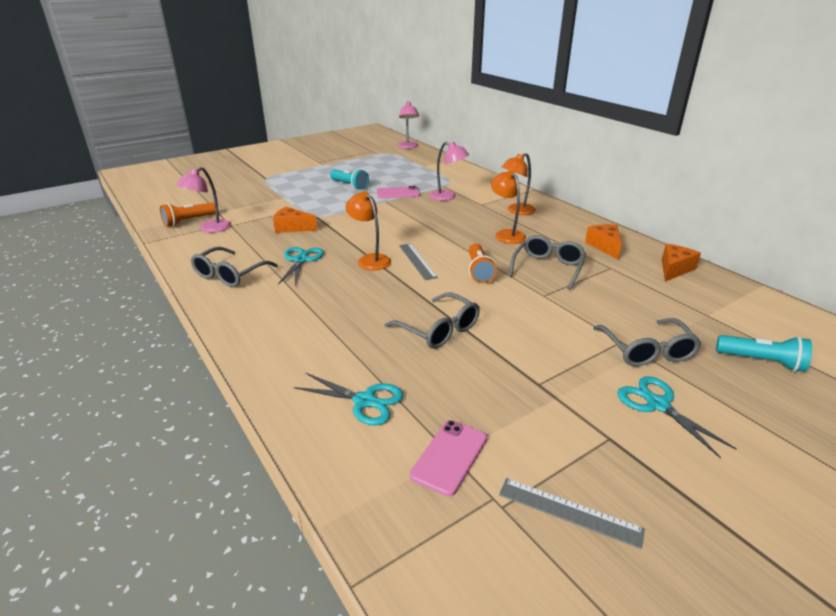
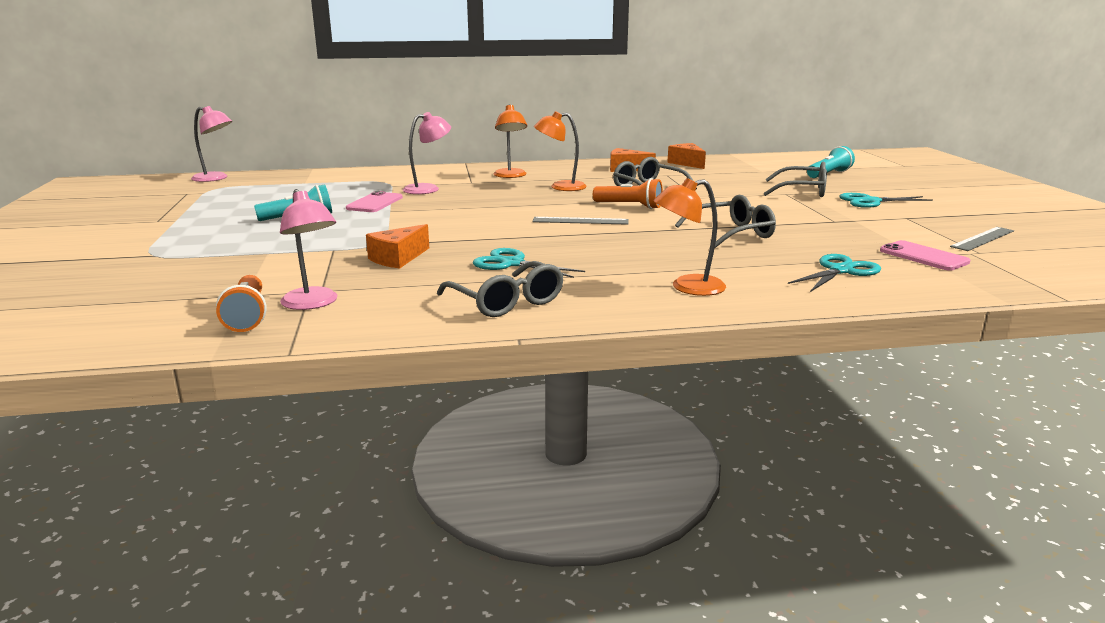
camera: 65 degrees left, 10 degrees down
orange lamp [345,191,391,270] -> orange lamp moved to [653,178,726,296]

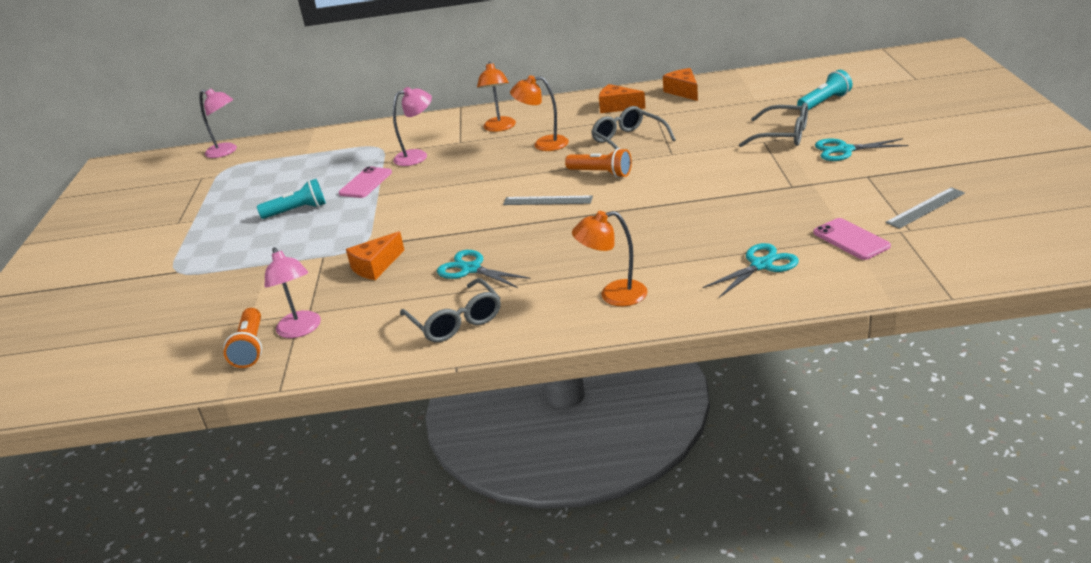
camera: 10 degrees right, 10 degrees up
grey glasses [675,195,776,248] -> none

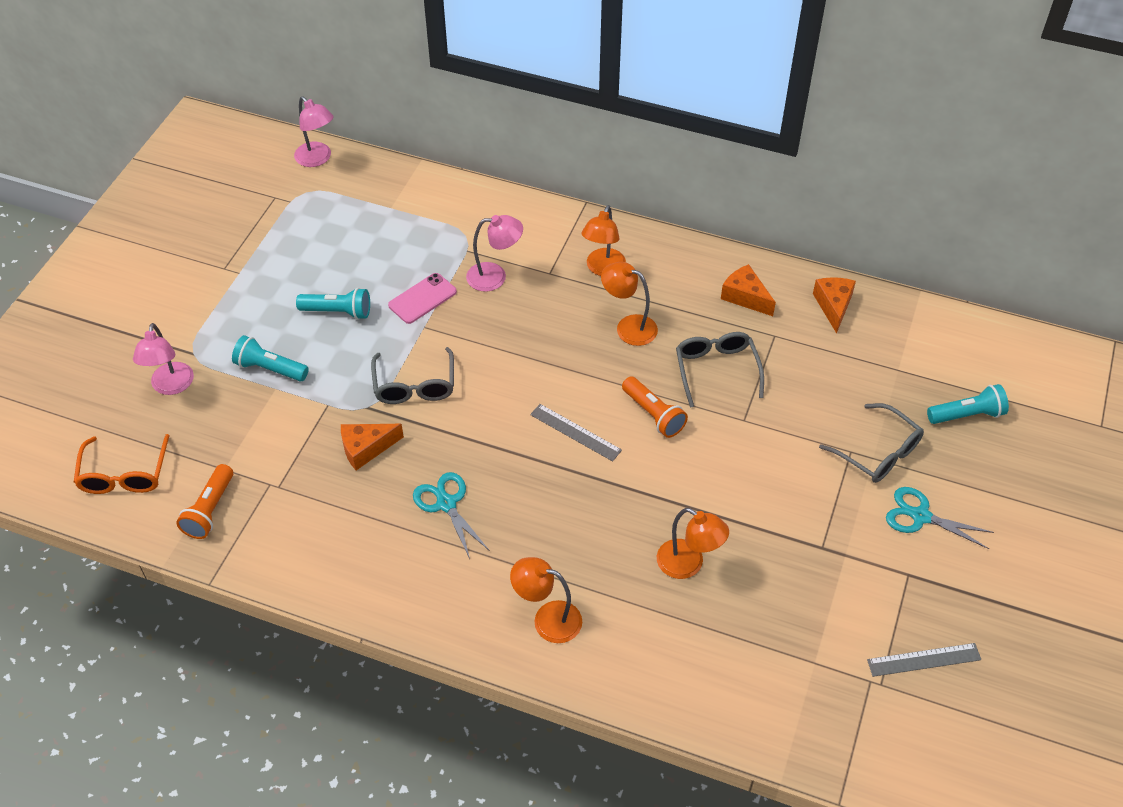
camera: 20 degrees right, 20 degrees up
pink lamp [265,247,321,338] -> pink lamp moved to [133,323,194,395]
grey glasses [400,278,501,342] -> grey glasses moved to [371,347,454,404]
turquoise scissors [703,243,799,298] -> none
pink phone [813,218,891,260] -> none
none -> orange glasses [74,434,169,494]
none -> turquoise flashlight [232,335,309,382]
none -> orange lamp [657,508,729,579]

